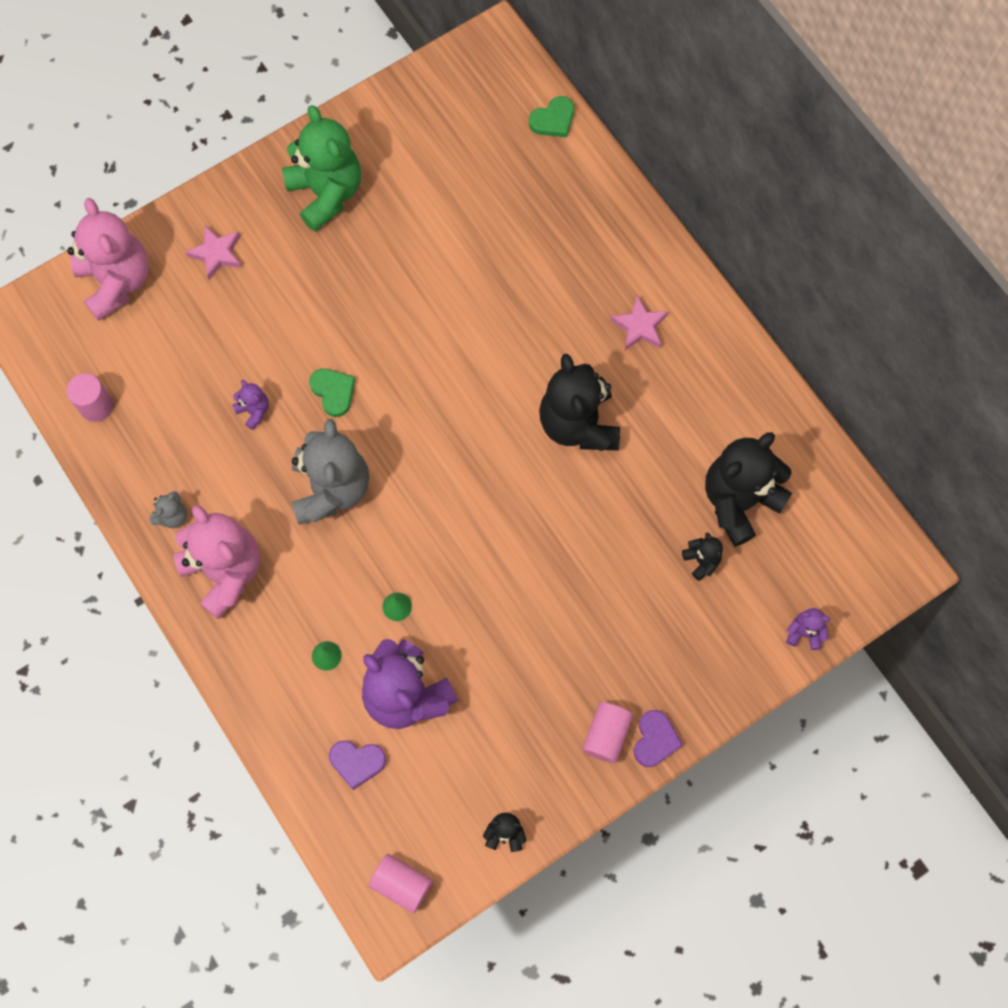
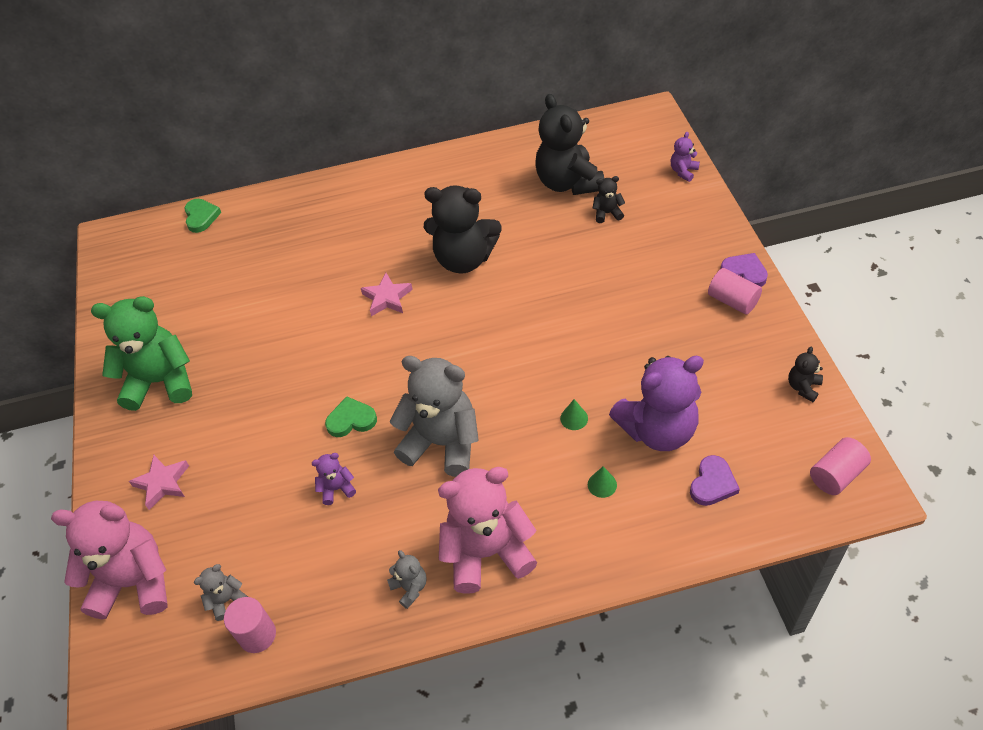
camera: 65 degrees left, 20 degrees down
pink star [610,295,668,350] -> pink star moved to [361,273,413,316]
none -> grey teddy bear [194,564,248,621]

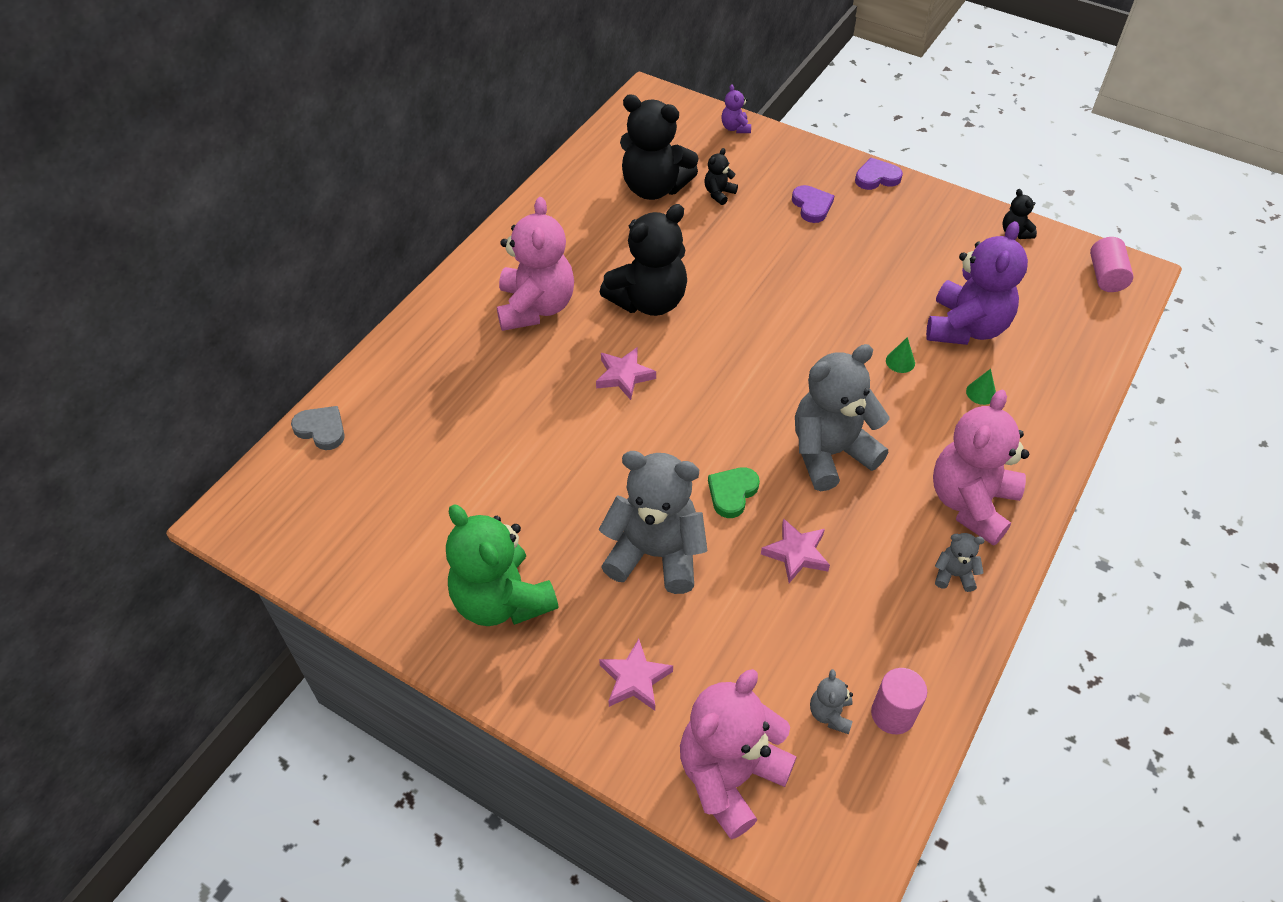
camera: 50 degrees left, 0 degrees up
green teddy bear [91,296,192,411] -> green teddy bear turned 75 degrees counterclockwise [446,504,559,626]
green heart [184,199,221,233] -> grey heart [291,406,345,450]
purple teddy bear [312,453,356,505] -> pink star [761,518,830,583]
purple heart [690,455,740,506] -> purple heart moved to [792,185,834,223]
pink cylinder [708,268,762,315] -> none
none -> pink teddy bear [497,197,574,331]
none -> grey teddy bear [599,451,707,594]

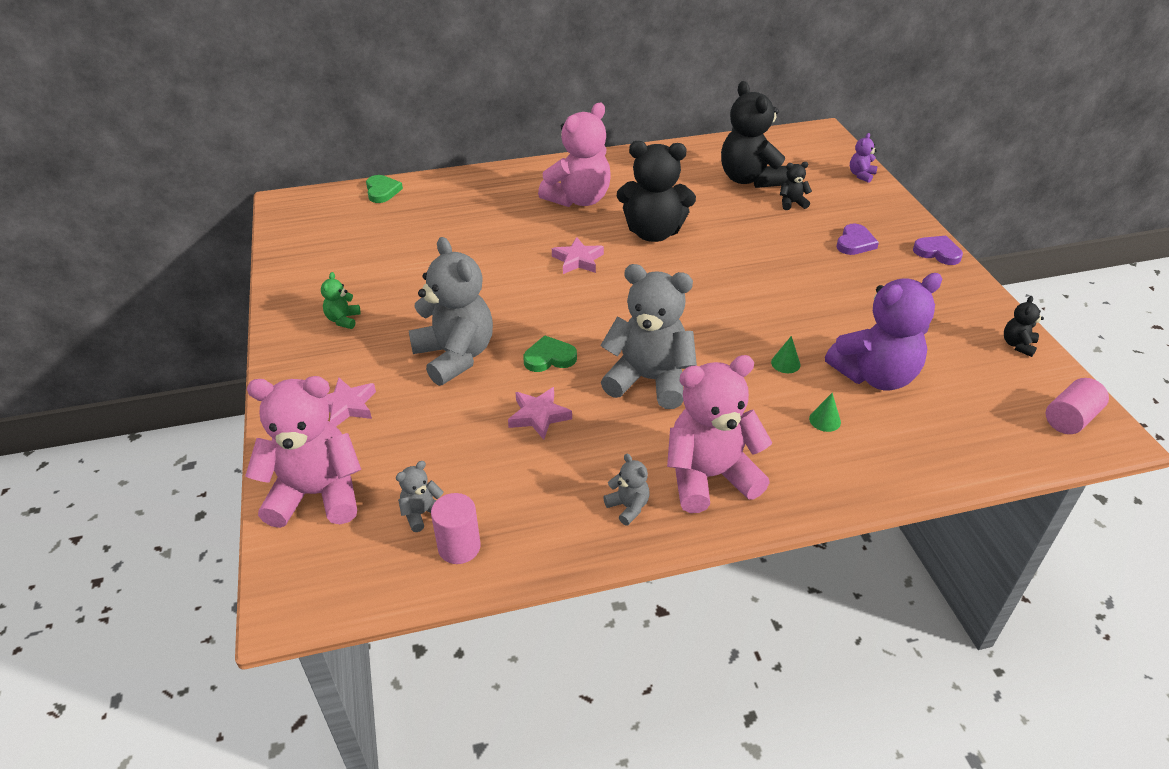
camera: 45 degrees right, 10 degrees down
grey heart [291,406,345,450] -> green heart [366,175,403,203]
green teddy bear [446,504,559,626] -> green teddy bear [321,272,361,329], size x0.43

